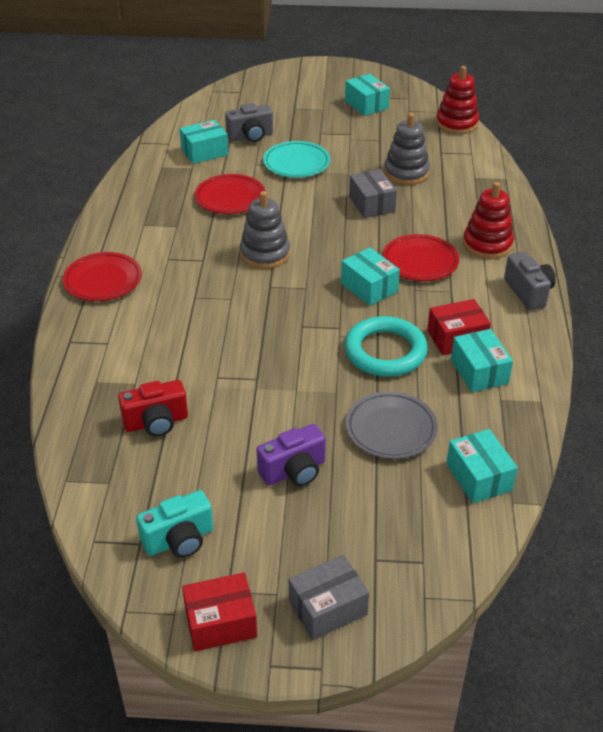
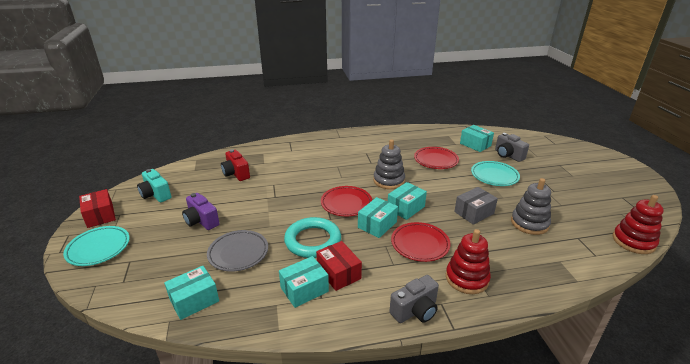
camera: 75 degrees right, 10 degrees down
red plate [63,252,142,301] -> red plate moved to [321,186,372,216]
grey box [289,555,369,640] -> turquoise plate [63,226,130,266]
turquoise box [345,74,390,116] -> turquoise box moved to [388,182,427,220]

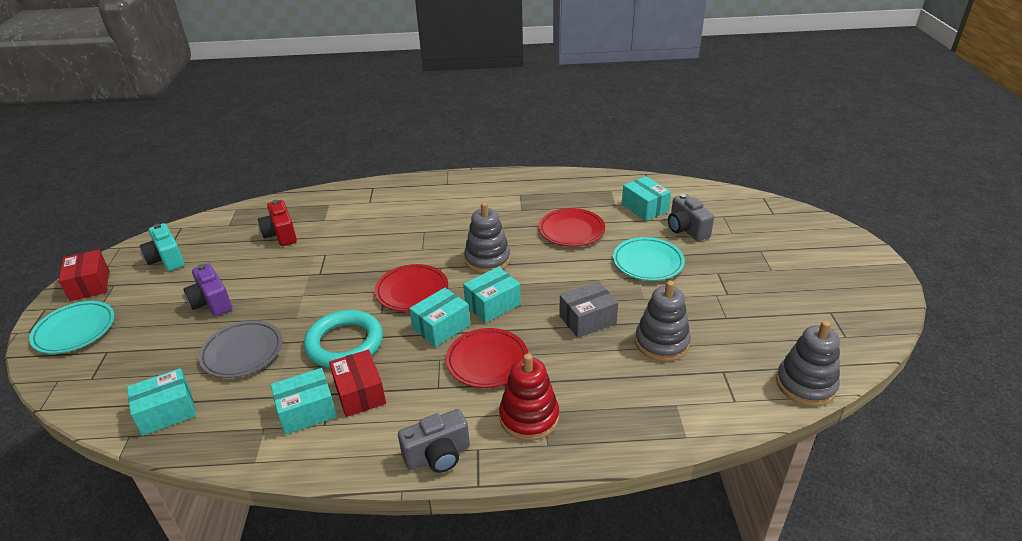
camera: 10 degrees right, 5 degrees up
red stacking toy [613,195,664,254] -> grey stacking toy [776,321,840,406]

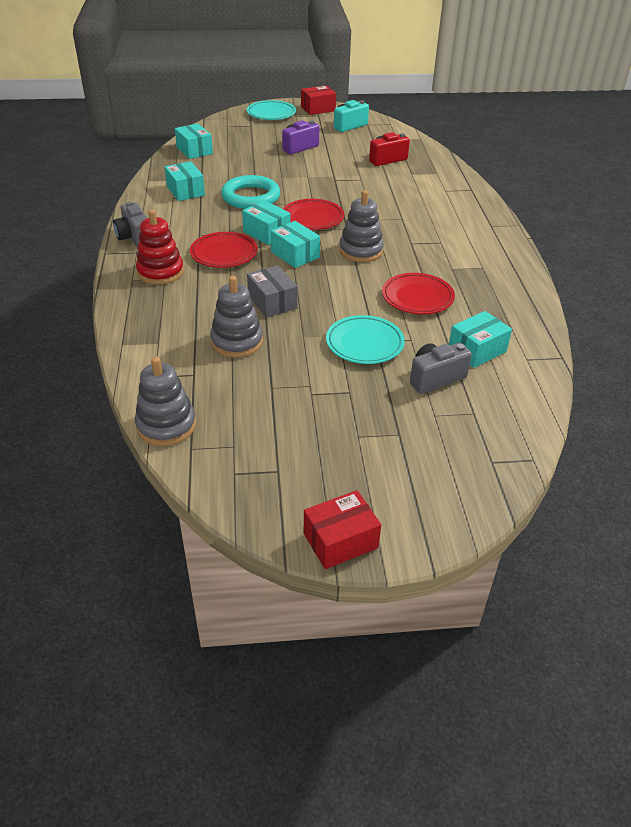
camera: 85 degrees right, 5 degrees up
grey plate [199,320,282,378] -> none
red box [329,349,386,417] -> red box moved to [304,490,381,569]

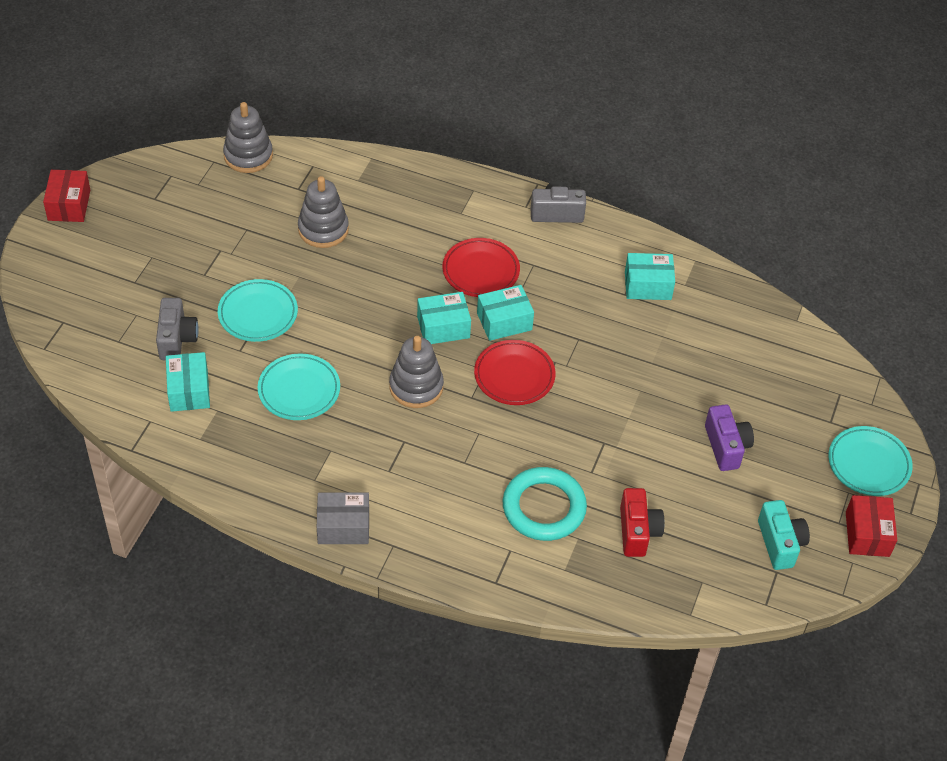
camera: 115 degrees right, 10 degrees up
red stacking toy [136,210,184,285] -> none
turquoise box [175,123,213,159] -> none
turquoise ring [221,175,280,209] -> turquoise ring moved to [503,467,587,541]
grey box [247,265,298,318] -> grey box moved to [317,492,369,544]
red plate [382,273,455,314] -> turquoise plate [258,354,340,420]

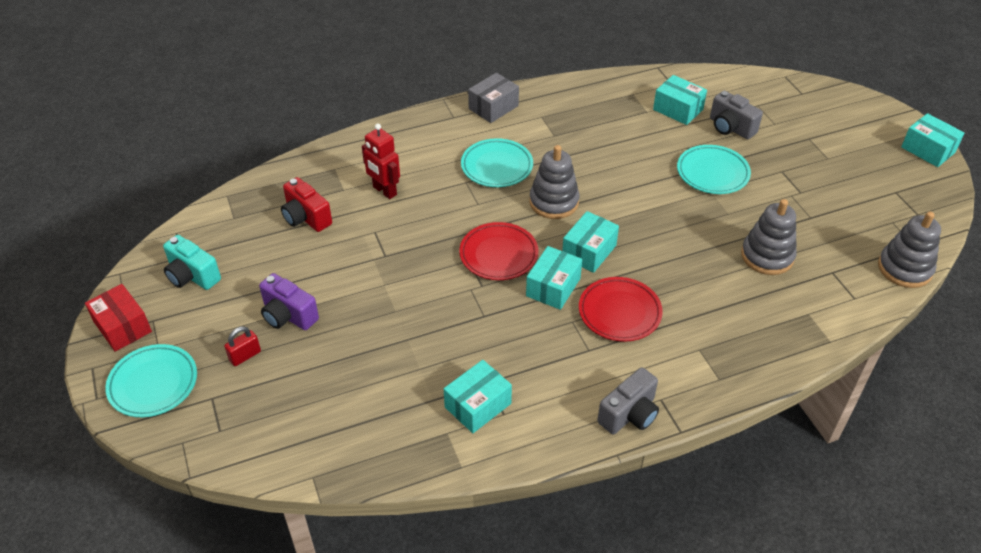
camera: 140 degrees right, 5 degrees down
red box [43,170,90,222] -> turquoise box [901,113,964,167]
turquoise plate [258,354,340,420] -> turquoise plate moved to [461,138,533,187]
turquoise ring [503,467,587,541] -> red robot [362,124,400,199]
none -> red padlock [224,326,261,366]

